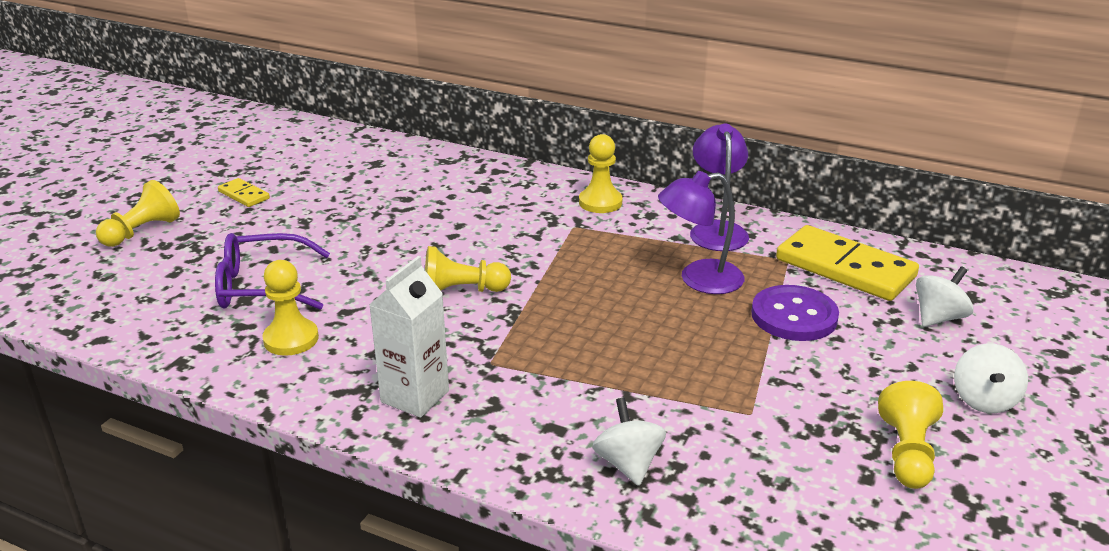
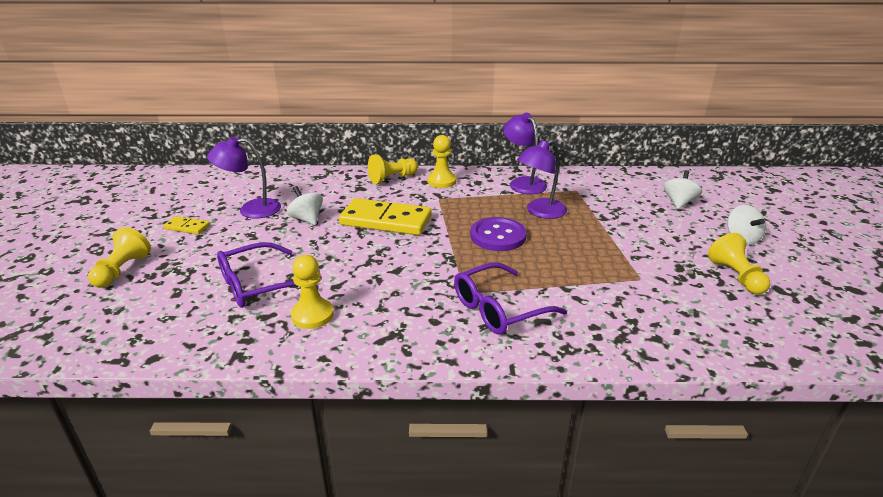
camera: 25 degrees left, 0 degrees up
white carton [369,256,449,418] -> none
yellow pawn [425,246,511,292] -> yellow pawn moved to [368,155,418,184]
white spinning top [592,398,666,486] -> white spinning top moved to [287,186,323,225]
purple button [751,285,839,341] -> purple button moved to [470,217,526,251]
yellow domino [776,225,919,301] -> yellow domino moved to [339,198,432,235]
none -> purple lamp [207,137,281,218]
none -> purple glasses [454,262,567,335]

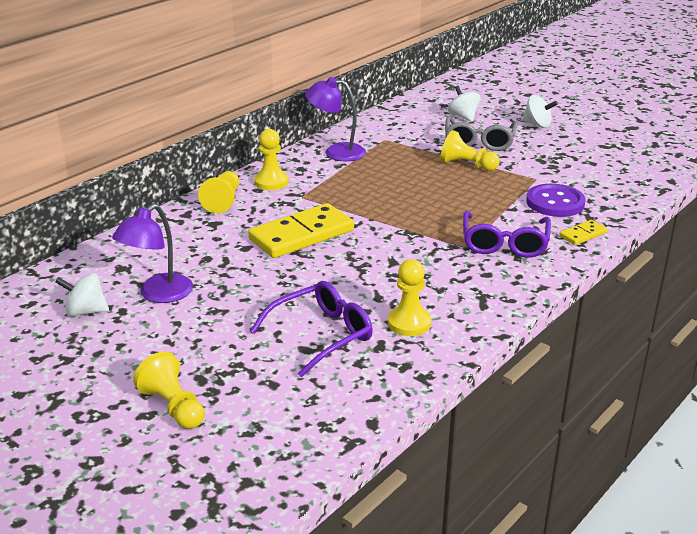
camera: 50 degrees left, 0 degrees up
yellow domino [163,216,210,234] -> yellow domino moved to [559,220,608,245]
purple glasses [217,242,319,308] -> purple glasses turned 135 degrees counterclockwise [250,281,373,377]
white spinning top [287,186,323,225] -> white spinning top moved to [55,273,109,317]
purple button [470,217,526,251] -> purple button moved to [526,184,586,217]
purple lamp [517,139,567,219] -> none
yellow pawn [708,233,770,295] -> yellow pawn moved to [440,130,499,171]
none -> grey glasses [445,116,518,151]

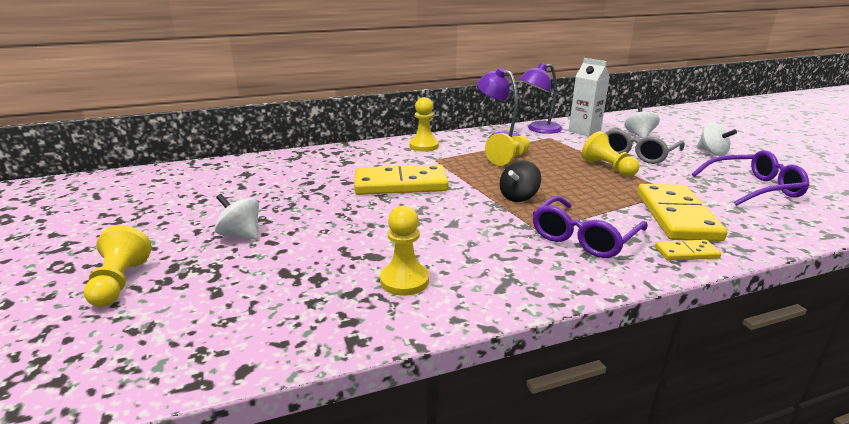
camera: 30 degrees right, 5 degrees down
white spinning top [55,273,109,317] -> white spinning top moved to [215,194,259,240]
purple lamp [112,204,193,303] -> purple lamp moved to [519,63,563,134]
yellow pawn [198,171,239,213] -> yellow pawn moved to [485,133,530,166]
purple glasses [250,281,373,377] -> purple glasses moved to [692,150,810,206]
purple button [526,184,586,217] -> yellow domino [637,184,727,242]
none -> black spinning top [500,160,541,202]
none -> white carton [569,58,610,136]

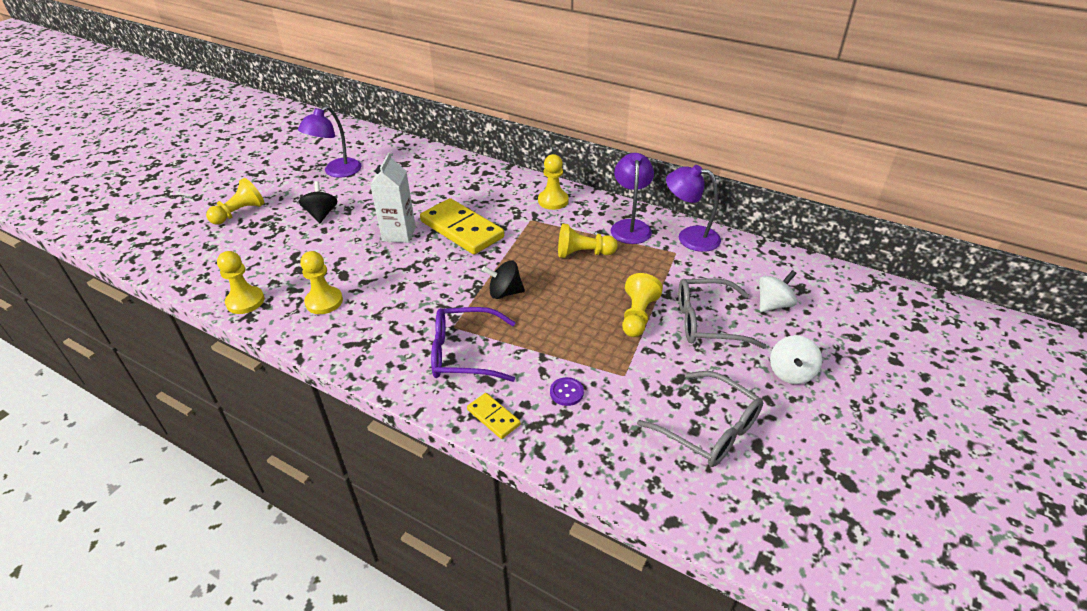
camera: 50 degrees right, 15 degrees up
white spinning top [215,194,259,240] -> black spinning top [299,181,338,223]
white carton [569,58,610,136] -> white carton moved to [370,152,416,243]
yellow domino [637,184,727,242] -> purple button [550,377,584,406]
purple glasses [692,150,810,206] -> grey glasses [637,371,763,467]
none -> yellow pawn [217,251,265,314]
none -> purple lamp [298,106,362,178]

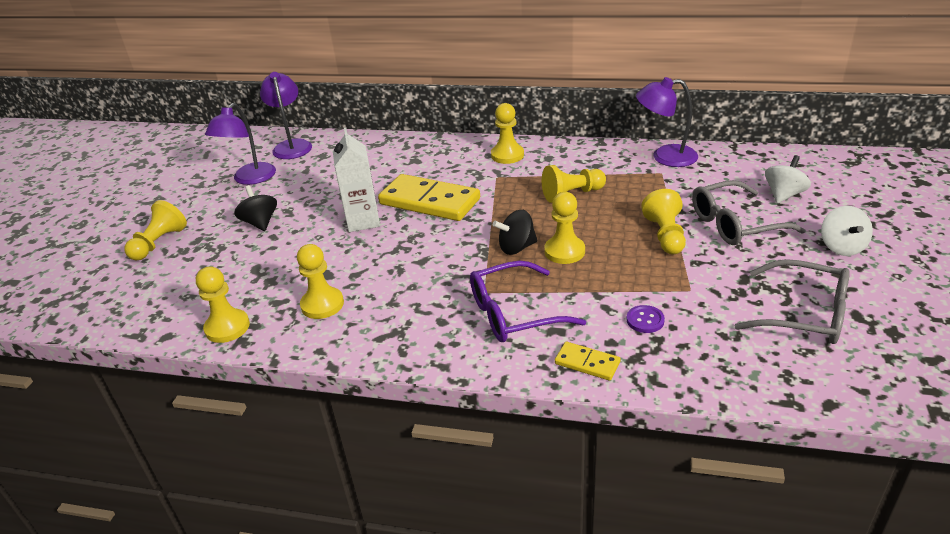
camera: 15 degrees left, 5 degrees down
purple lamp [611,153,654,244] -> purple lamp moved to [260,72,312,159]
none -> yellow pawn [544,192,585,264]

